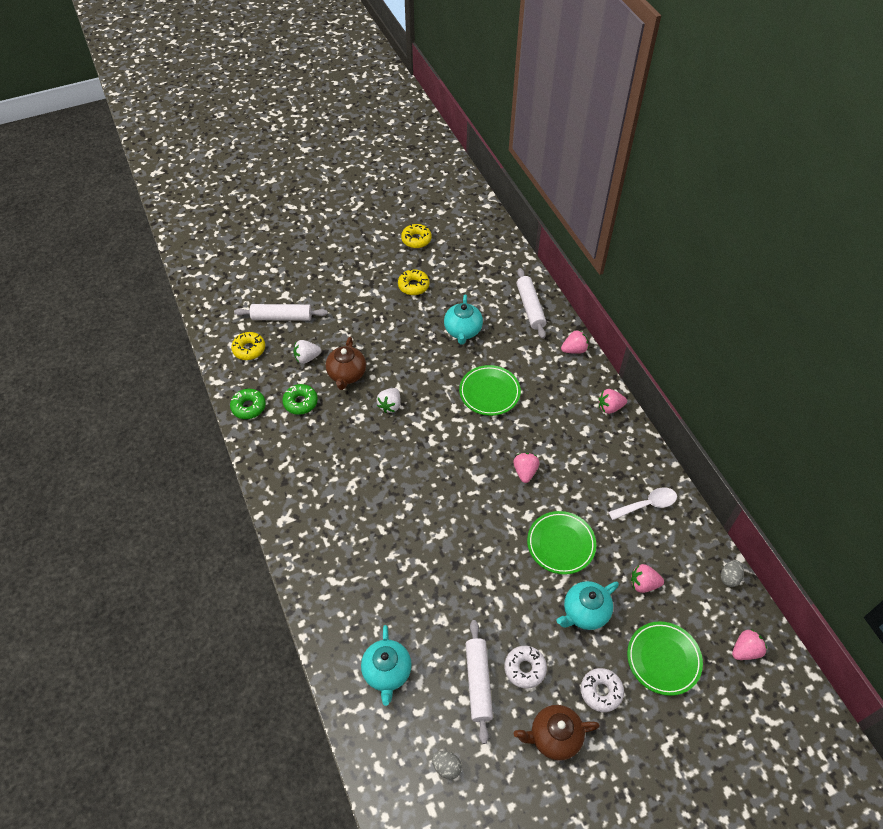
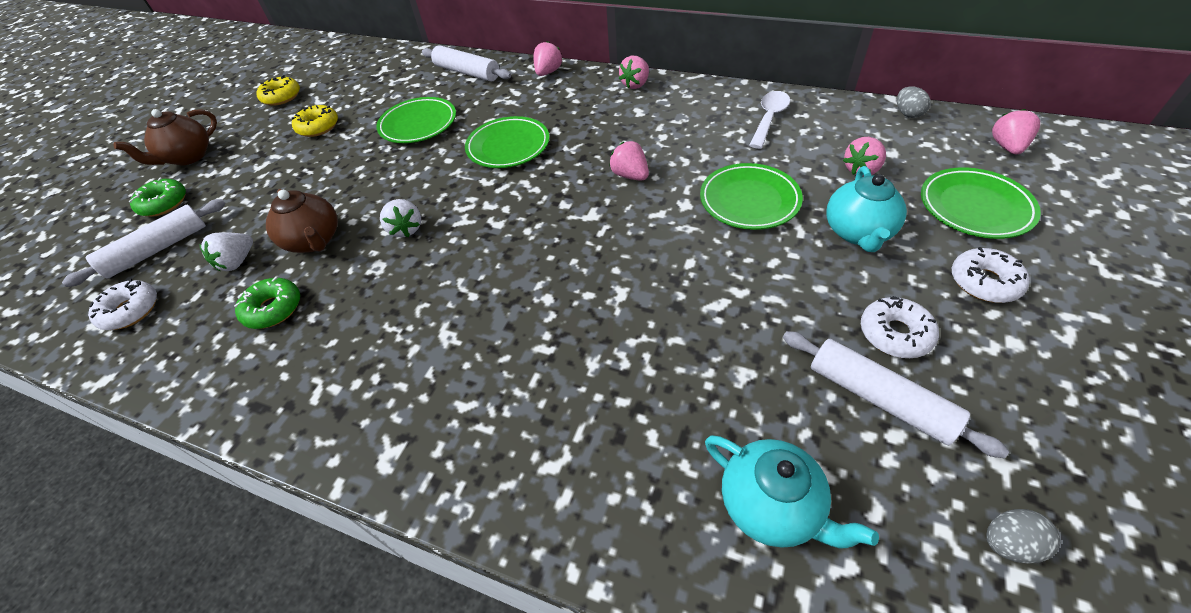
camera: 40 degrees left, 5 degrees down
green donut [230,389,266,419] -> green donut moved to [129,178,186,217]
yellow donut [231,332,265,360] -> white donut [88,279,157,330]
turquoise teapot [444,294,483,345] -> green plate [376,97,456,143]
brown teapot [514,705,600,761] -> brown teapot moved to [113,109,217,166]

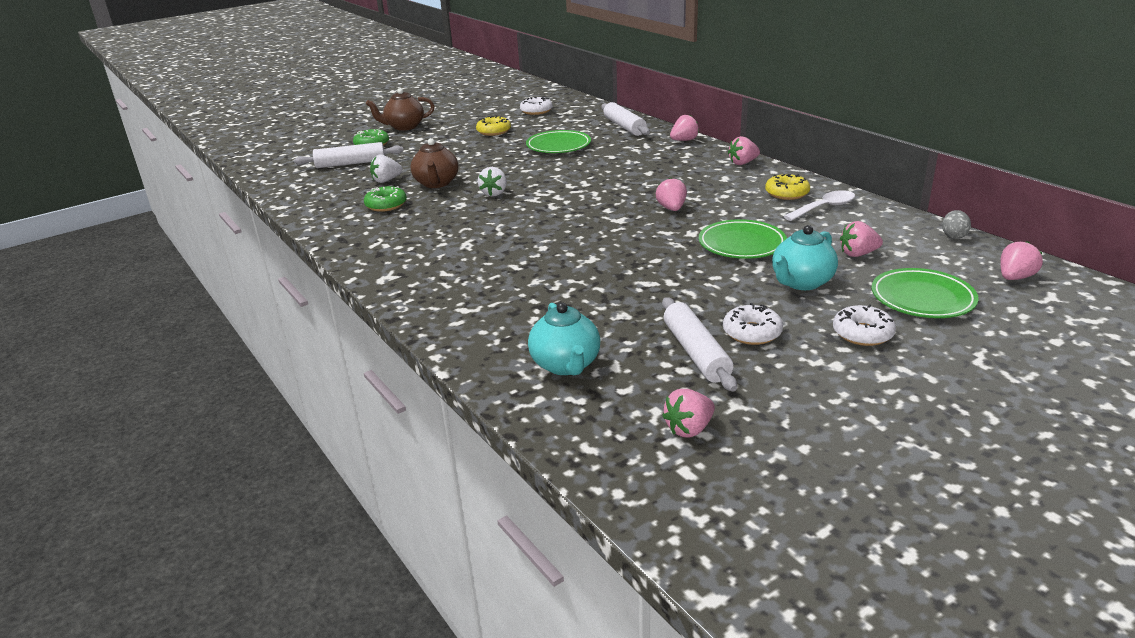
camera: 30 degrees right, 20 degrees down
white donut [88,279,157,330] -> white donut moved to [520,97,553,115]
yellow donut [256,75,300,106] -> yellow donut moved to [765,174,810,200]
green plate [465,116,549,168] -> none
grey egg [986,509,1060,563] -> pink strawberry [662,389,715,438]

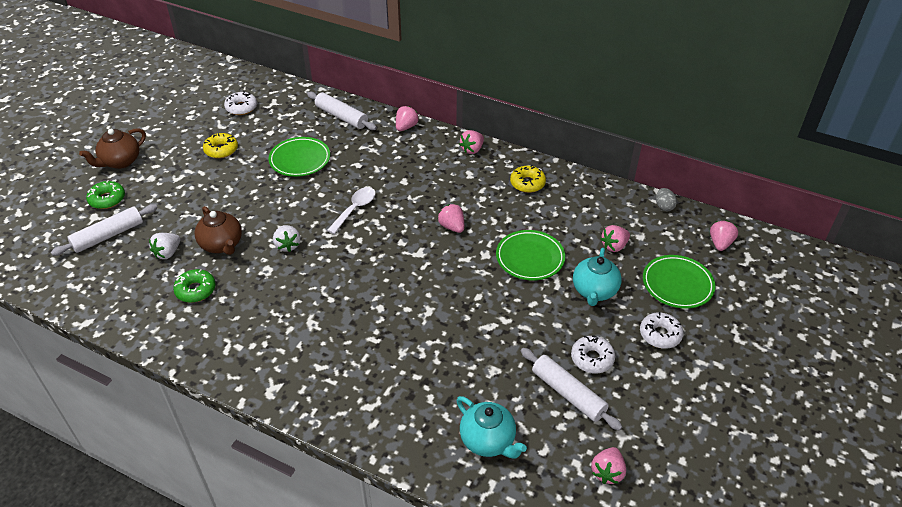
camera: 30 degrees left, 15 degrees up
white spoon [784,190,855,221] -> white spoon moved to [327,187,376,234]

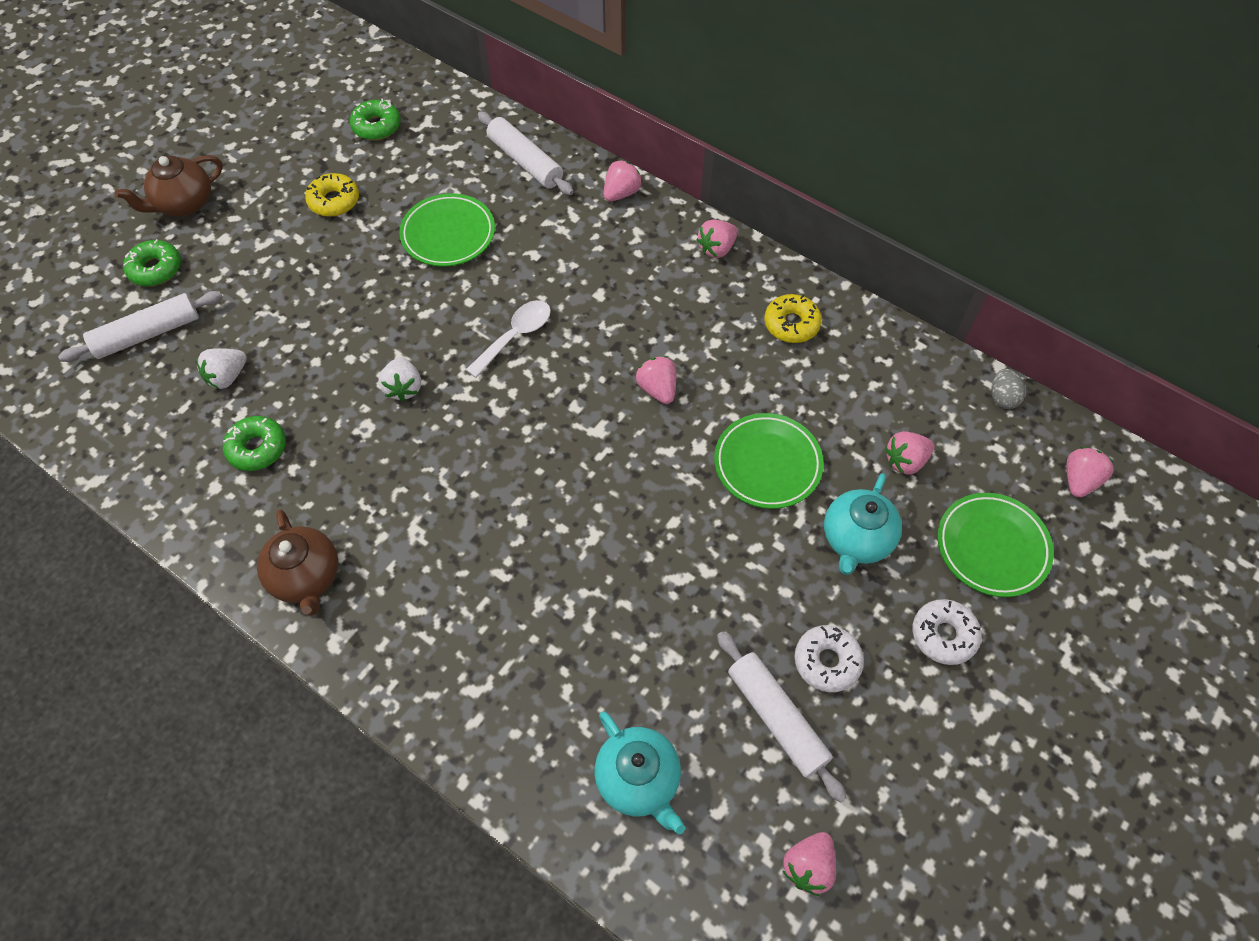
camera: 10 degrees right, 15 degrees up
brown teapot [195,206,242,255] -> brown teapot moved to [257,509,338,616]
white donut [224,91,257,115] -> green donut [350,98,401,140]

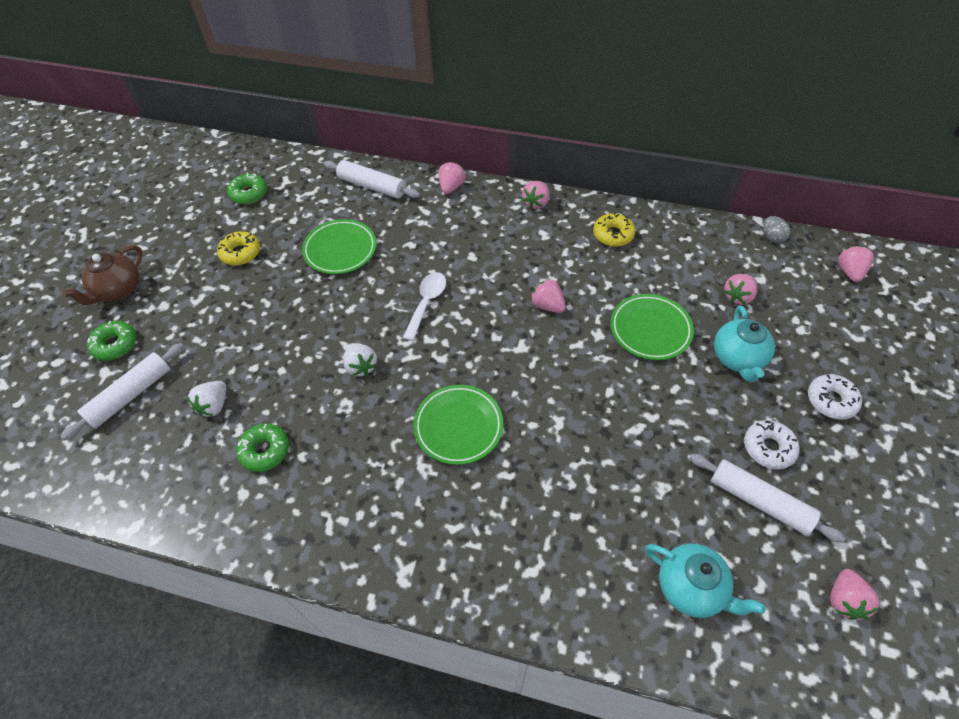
camera: 20 degrees left, 5 degrees down
brown teapot [257,509,338,616] -> none
green plate [937,493,1054,597] -> green plate moved to [413,385,503,465]

